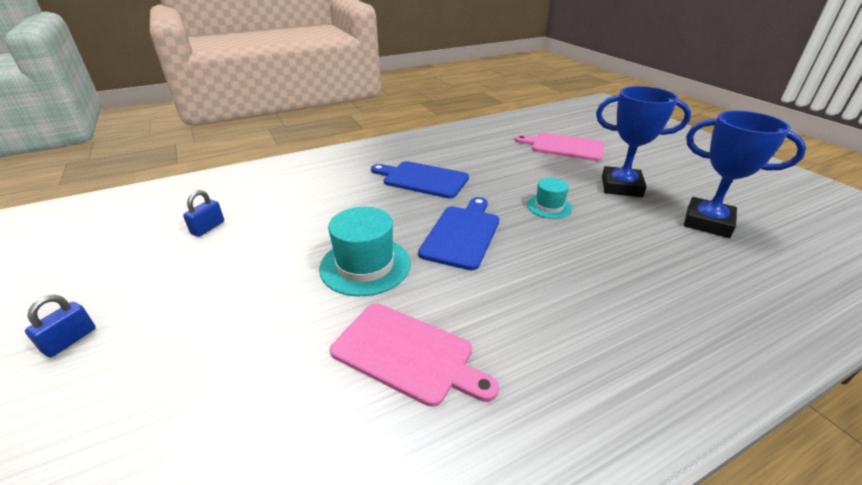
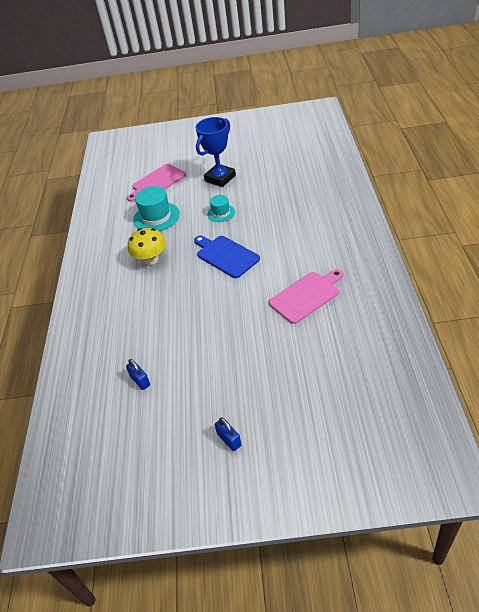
camera: 60 degrees left, 10 degrees up
turquoise hat [319,207,411,296] -> turquoise hat moved to [133,186,180,231]
blue cutting board [371,161,469,198] -> yellow mushroom [128,228,166,265]
blue trophy [684,111,806,238] -> none

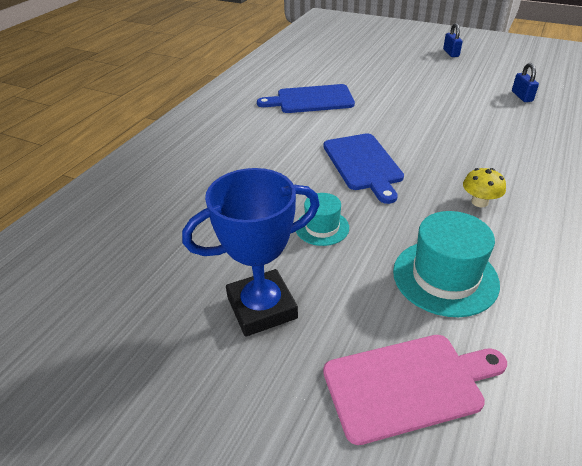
camera: 155 degrees left, 5 degrees down
yellow mushroom [128,228,166,265] -> yellow mushroom [463,168,506,207], size x0.62
pink cutting board [269,269,343,324] -> blue cutting board [257,84,355,113]

